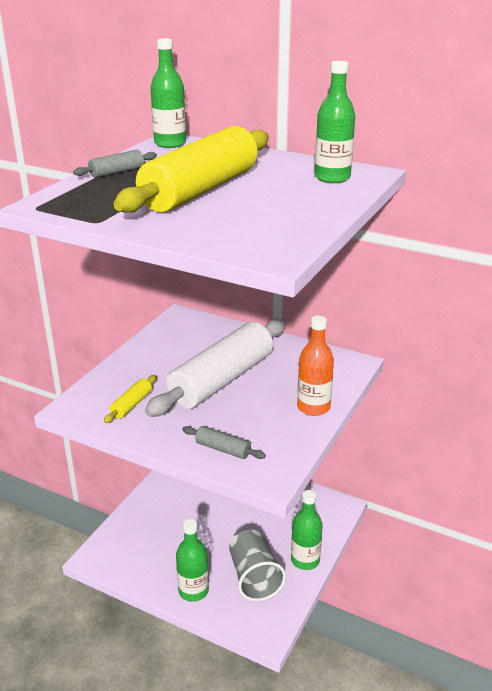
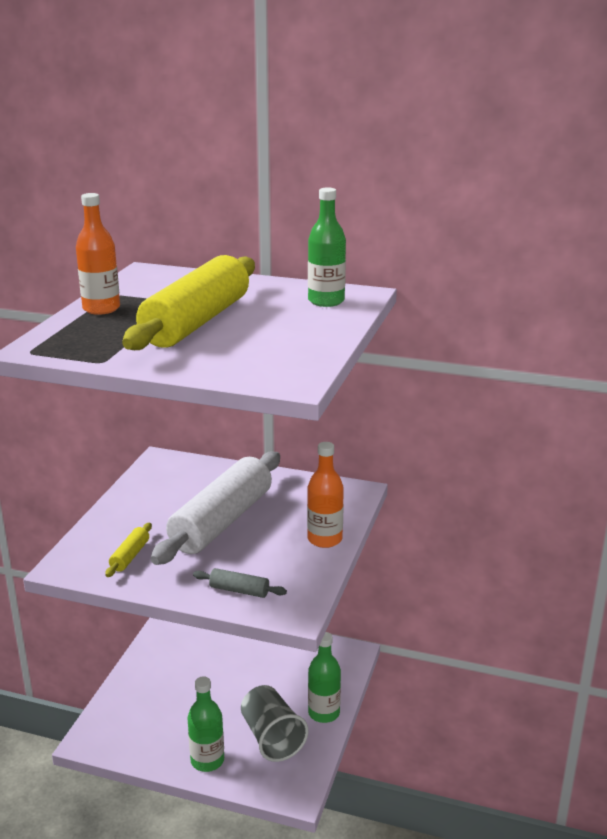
camera: 10 degrees left, 5 degrees down
grey rolling pin [73,150,157,178] -> orange bottle [76,193,120,315]
green bottle [151,38,186,148] -> none

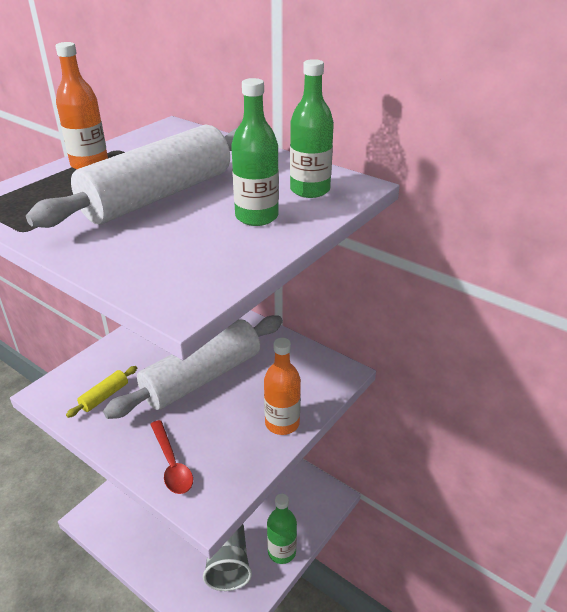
camera: 20 degrees right, 10 degrees up
yellow rolling pin [122,255,255,350] -> white rolling pin [26,124,238,228]
green bottle [188,676,224,772] -> green bottle moved to [231,78,279,226]
grey rolling pin [193,568,287,598] -> red spoon [150,420,193,494]

